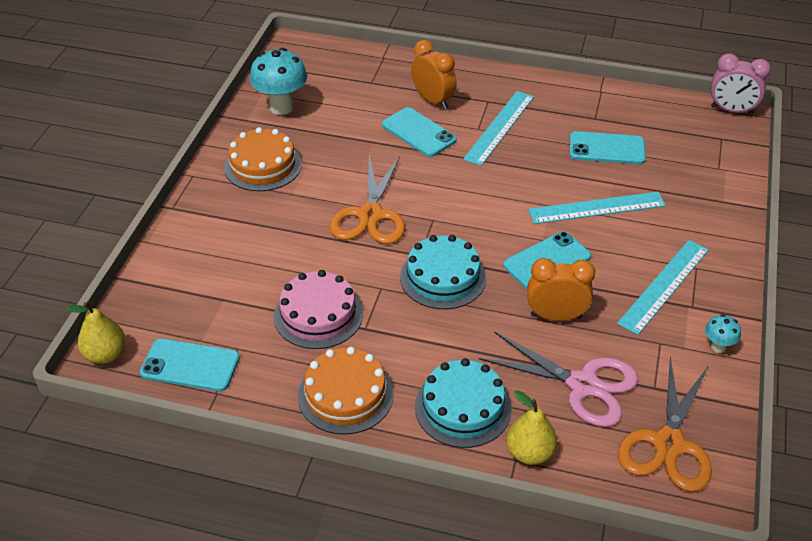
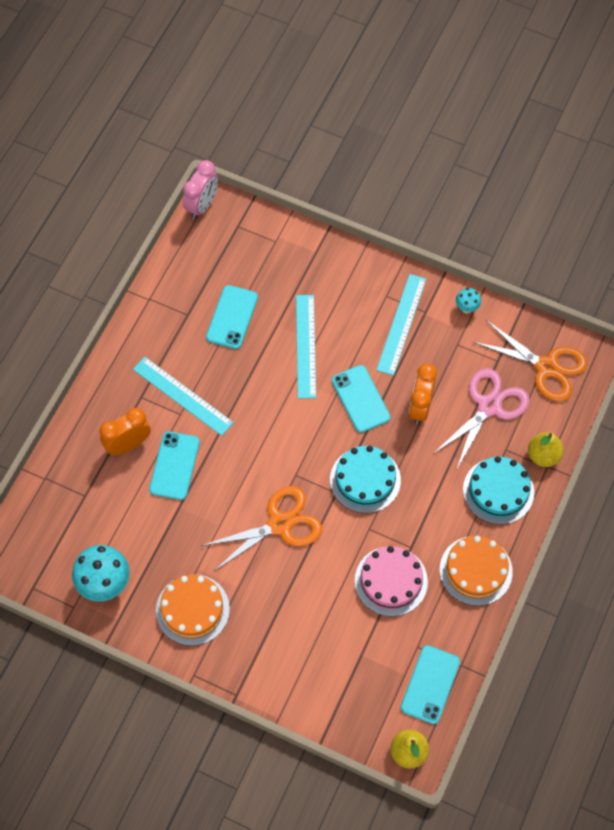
camera: 80 degrees left, 20 degrees up
orange scissors [330,156,405,244] -> orange scissors turned 45 degrees counterclockwise [201,486,322,571]
turquoise phone [382,107,457,157] -> turquoise phone turned 45 degrees counterclockwise [149,431,200,500]
turquoise ruler [617,240,709,335] -> turquoise ruler turned 60 degrees clockwise [376,274,426,376]

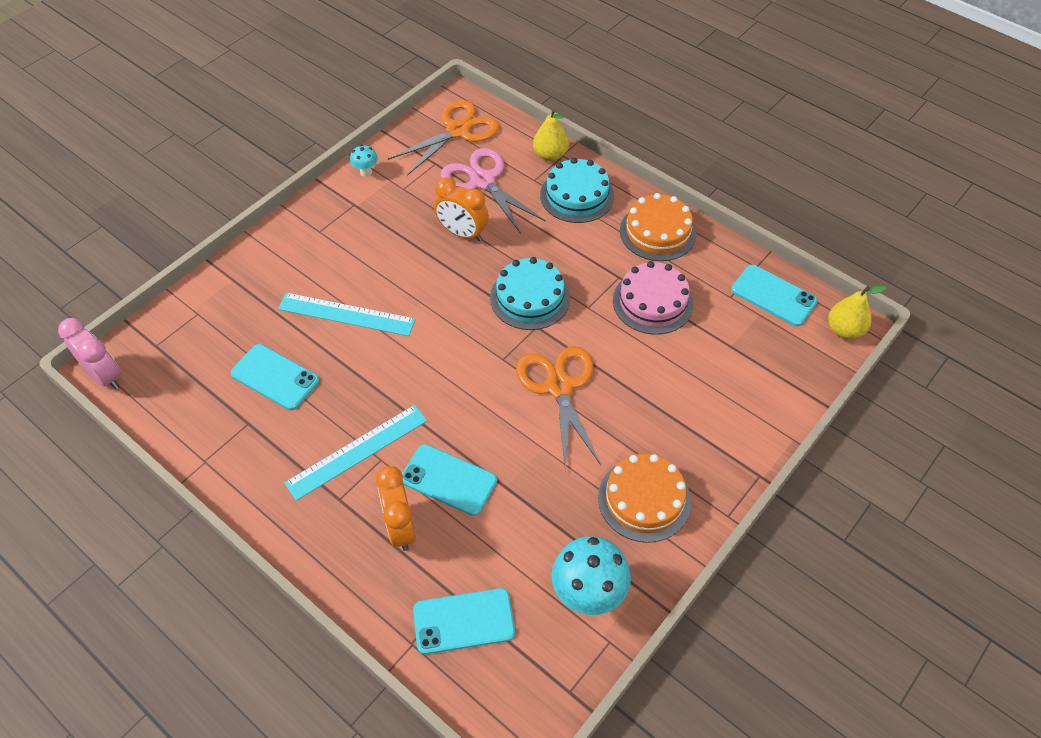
camera: 75 degrees left, 10 degrees down
turquoise phone [332,365,390,433] -> turquoise phone moved to [413,588,515,654]
turquoise ruler [376,274,426,376] -> none

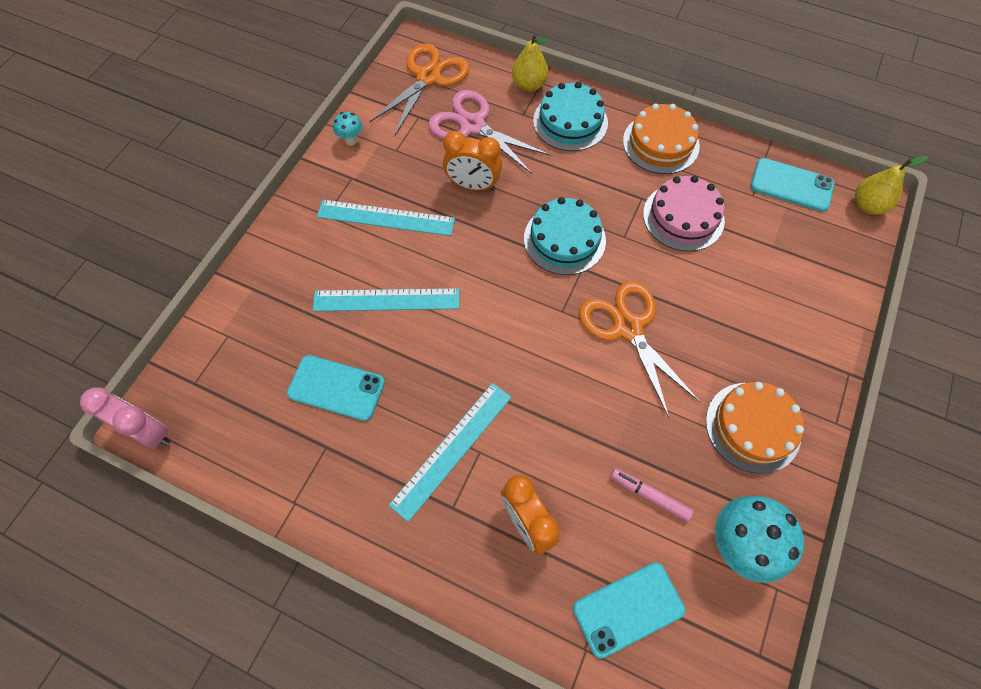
camera: 15 degrees left, 10 degrees up
turquoise phone [402,444,497,516] -> none
none -> turquoise ruler [317,200,455,236]
none -> pink marker [610,468,694,522]

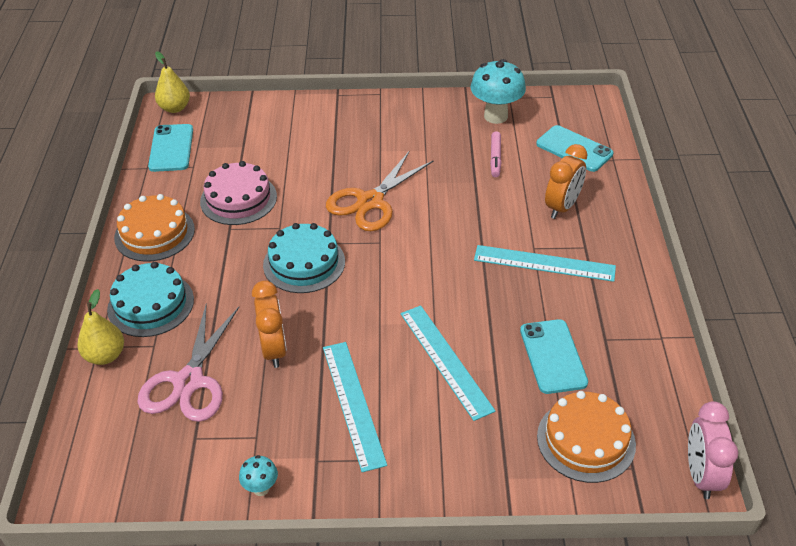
camera: 115 degrees left, 20 degrees down
orange scissors [369,44,469,135] -> none
orange cake [706,382,804,474] -> orange cake moved to [537,391,636,483]

